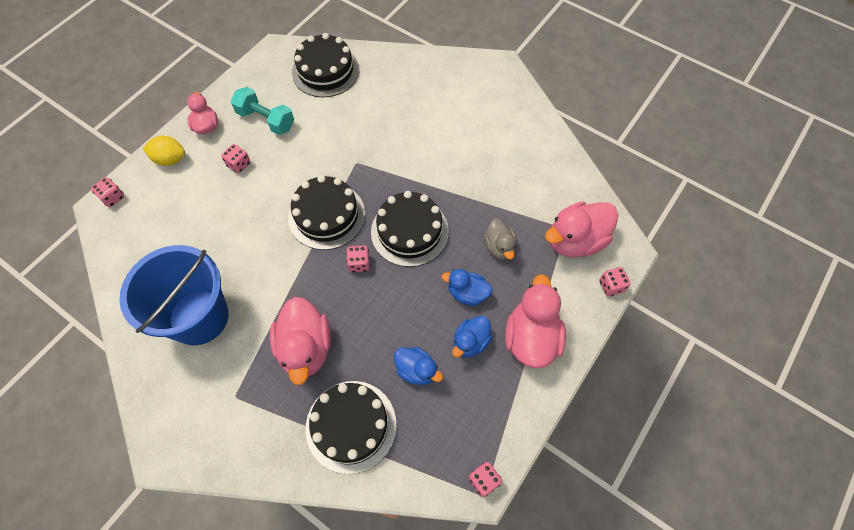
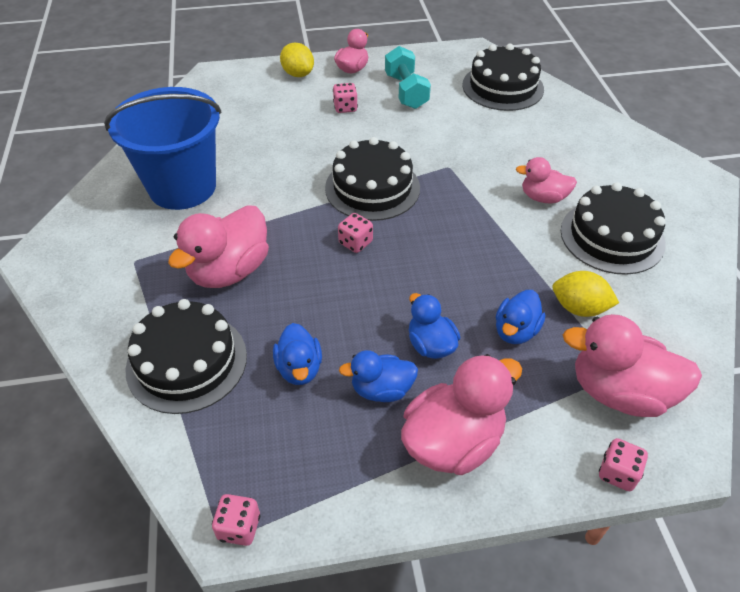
camera: 45 degrees right, 15 degrees down
pink dice [91,177,124,207] -> none
black cake [371,191,449,267] -> black cake moved to [561,182,666,275]
grey duck [483,219,517,260] -> blue duck [496,290,545,344]
none -> pink duck [516,157,577,203]
none -> yellow lemon [553,271,619,317]

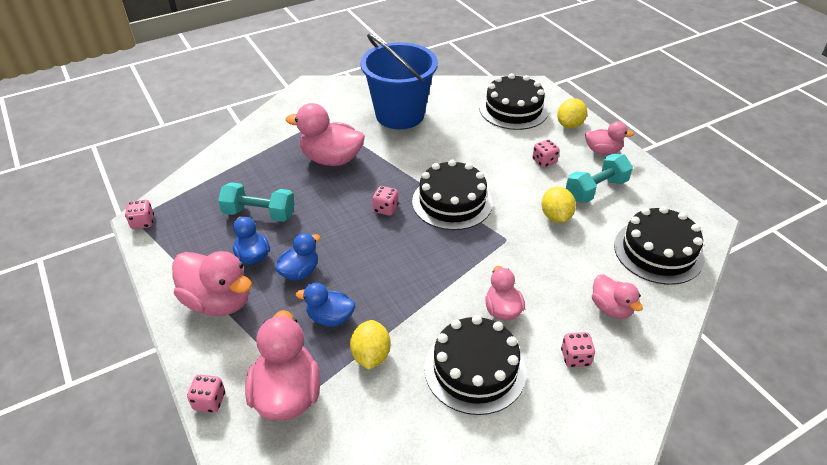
camera: 70 degrees right, 5 degrees down
black cake [125,299,247,414] -> black cake moved to [479,73,548,130]
blue duck [273,323,322,385] -> turquoise dumbbell [218,182,295,222]
none -> yellow lemon [542,187,576,223]
none -> pink dice [561,332,595,367]
none -> pink duck [592,274,643,319]

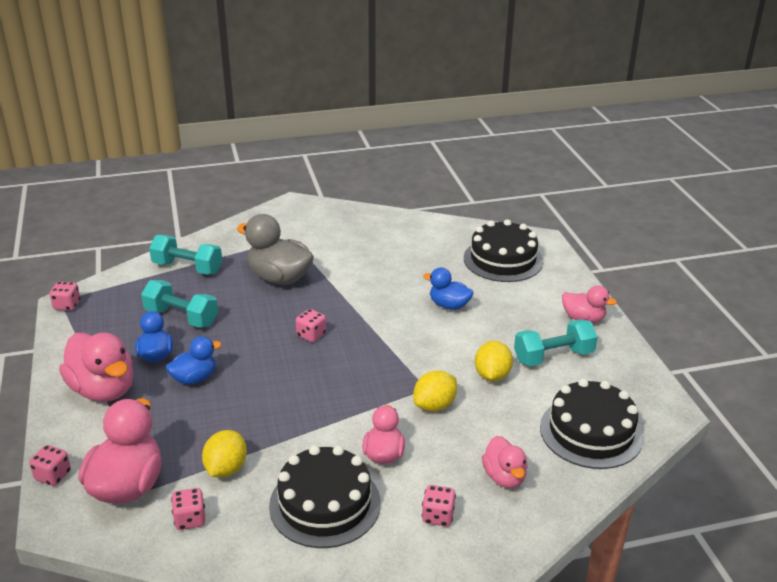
camera: 15 degrees right, 10 degrees down
pink duck [286,103,365,166] -> grey duck [237,214,314,285]
blue duck [295,283,355,327] -> blue duck moved to [423,267,474,310]
blue bucket [360,34,438,129] -> none
black cake [412,160,493,230] -> none
pink dice [532,140,560,168] -> pink dice moved to [171,488,206,530]
yellow lemon [557,98,587,128] -> yellow lemon moved to [413,370,457,412]
none -> turquoise dumbbell [149,235,222,275]

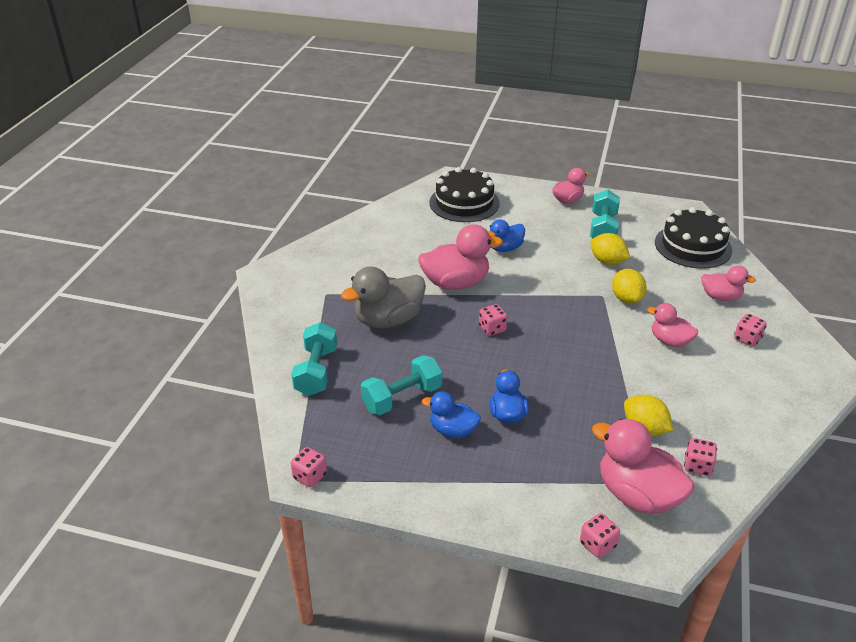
camera: 60 degrees left, 5 degrees up
pink duck [59,333,134,402] -> pink duck moved to [418,224,503,290]
turquoise dumbbell [149,235,222,275] -> turquoise dumbbell turned 45 degrees counterclockwise [291,322,337,396]
black cake [269,445,381,548] -> none

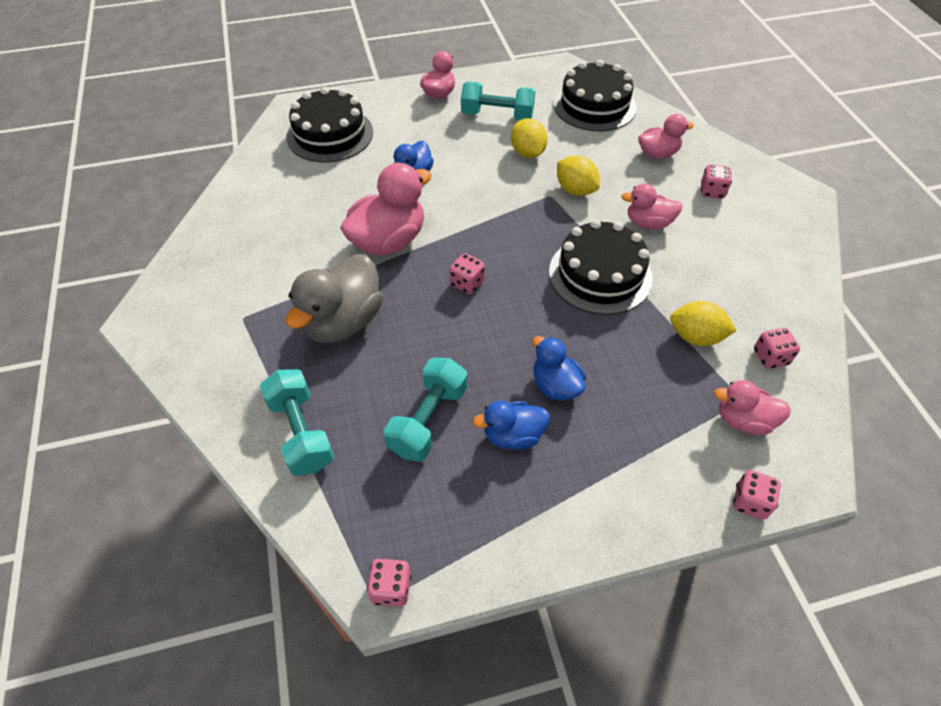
camera: 30 degrees left, 15 degrees up
turquoise dumbbell [590,190,620,238] -> turquoise dumbbell turned 60 degrees counterclockwise [461,81,535,120]
yellow lemon [590,233,630,265] -> yellow lemon turned 60 degrees clockwise [511,118,548,158]
pink duck [592,419,695,514] -> pink duck [714,380,791,435], size x0.59
none -> black cake [549,219,653,315]

